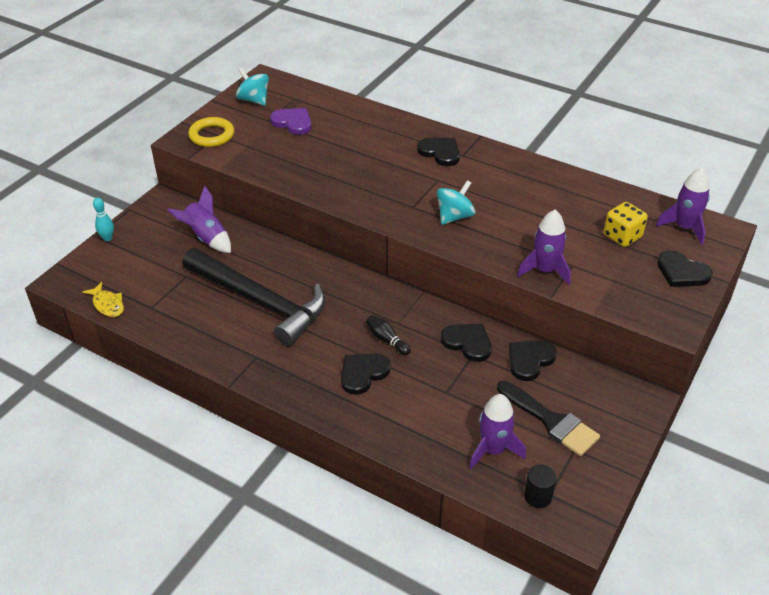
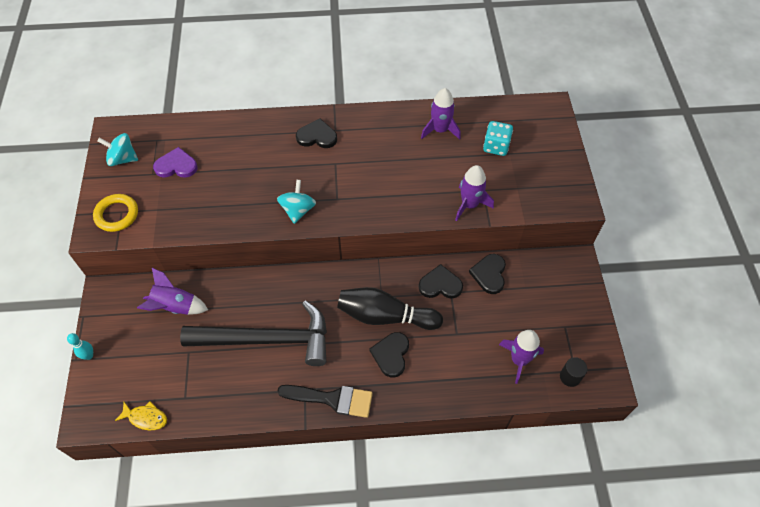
camera: 35 degrees left, 15 degrees up
black bowling pin [366,315,411,355] -> black bowling pin [337,287,443,330], size x2.22
turquoise spinning top [437,180,476,225] -> turquoise spinning top moved to [277,180,316,224]
black brush [497,381,600,456] -> black brush moved to [277,385,373,418]
yellow dice [604,202,648,247] -> turquoise dice [483,121,513,156]
purple rocket [656,168,710,245] -> purple rocket moved to [421,88,461,140]
black heart [657,250,713,287] -> none

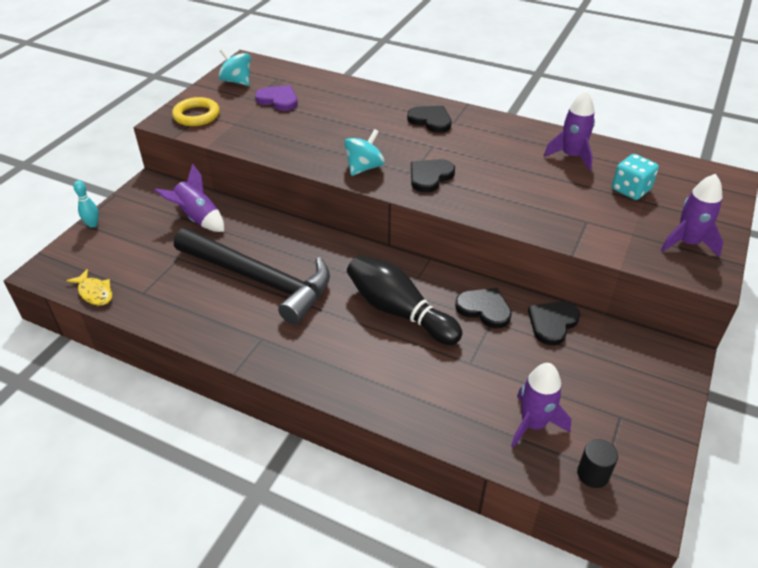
camera: 30 degrees right, 15 degrees down
black brush [277,385,373,418] -> none
black heart [370,332,409,378] -> black heart moved to [411,159,455,193]
purple rocket [455,165,494,221] -> purple rocket moved to [661,174,724,257]

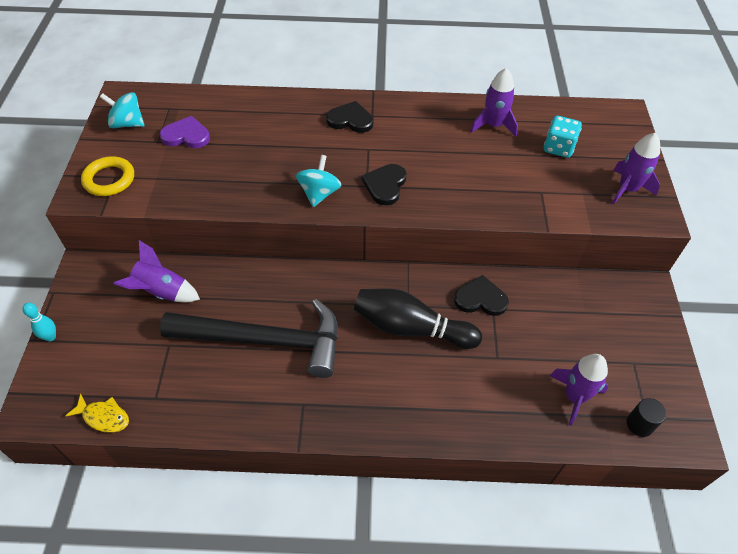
camera: 25 degrees left, 10 degrees up
black heart [528,302,580,346] -> none

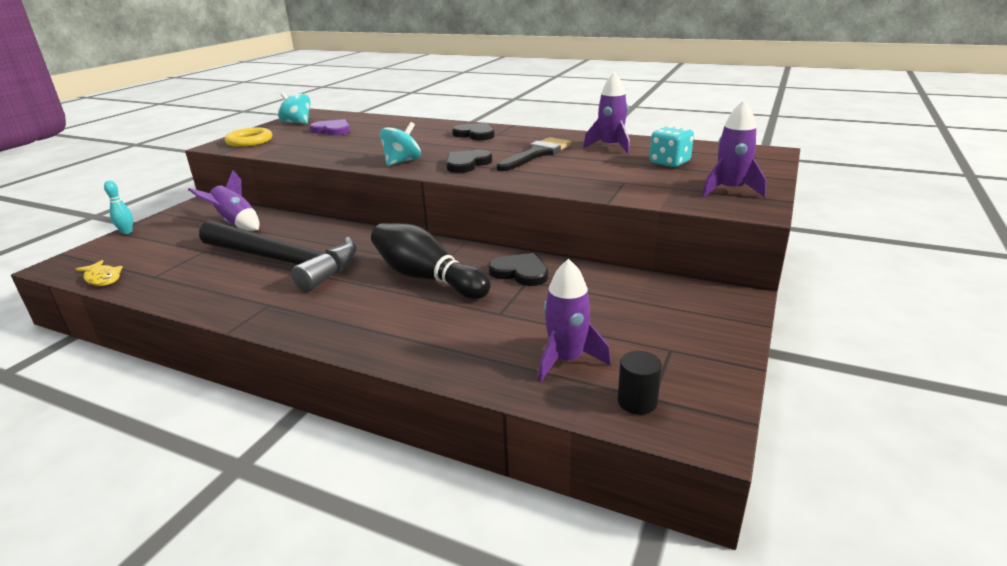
camera: 25 degrees right, 25 degrees down
none -> black brush [497,137,571,171]

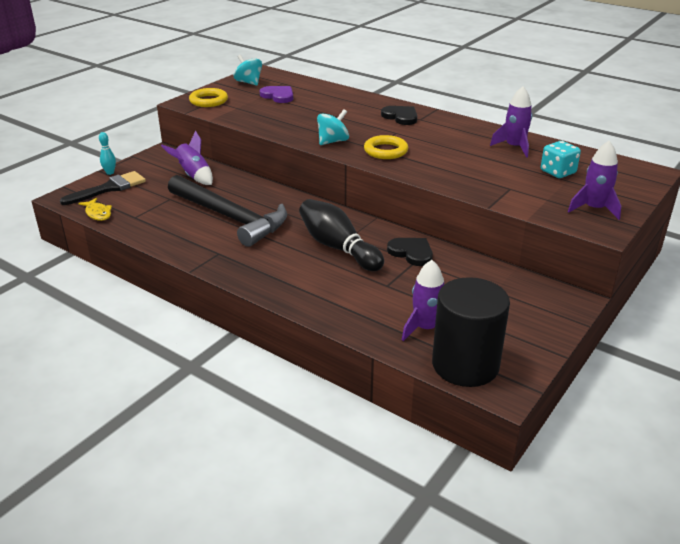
camera: 10 degrees right, 5 degrees up
black heart [446,150,492,173] -> yellow ring [364,135,408,159]
black brush [497,137,571,171] -> black brush moved to [60,171,146,205]
black cylinder [618,351,662,415] -> black cylinder [432,277,510,387], size x2.45

